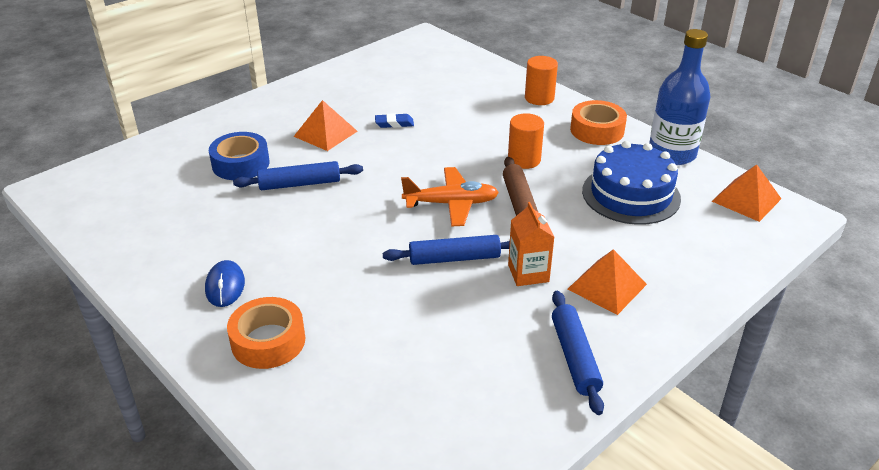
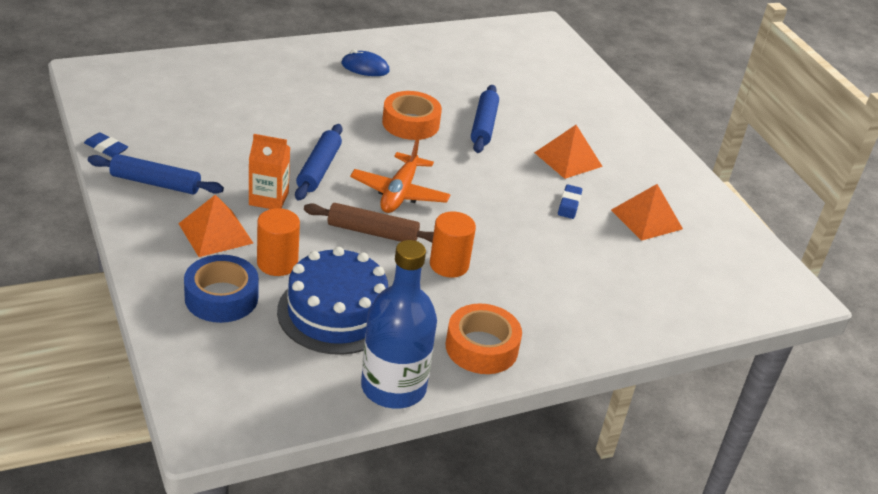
camera: 105 degrees right, 0 degrees up
blue tape [209,132,270,180] -> blue tape moved to [184,255,259,323]
orange tape [227,297,305,369] -> orange tape moved to [382,91,442,140]
orange cylinder [525,56,558,105] -> orange cylinder moved to [257,208,300,276]
orange pyramid [712,164,781,222] -> orange pyramid moved to [611,184,683,241]
none -> blue eraser [84,132,128,157]

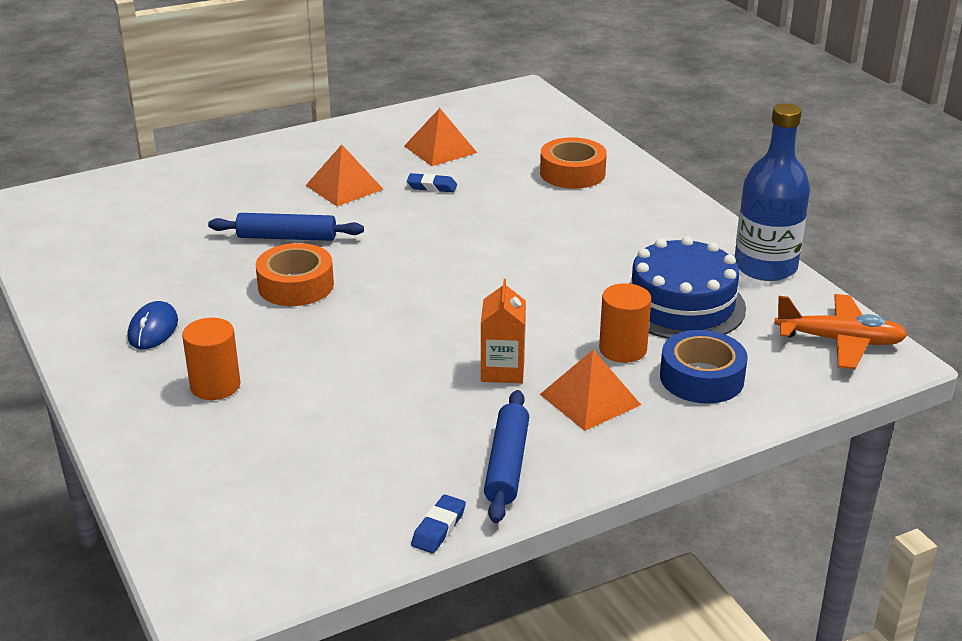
camera: 90 degrees left, 5 degrees down
blue rolling pin [295,124,342,201] -> none
brown rolling pin [304,203,434,243] -> none
orange plane [350,138,450,213] -> orange plane moved to [774,294,907,369]
orange cylinder [430,211,476,278] -> orange cylinder moved to [182,318,240,400]
orange tape [446,304,522,374] -> orange tape moved to [540,137,607,189]

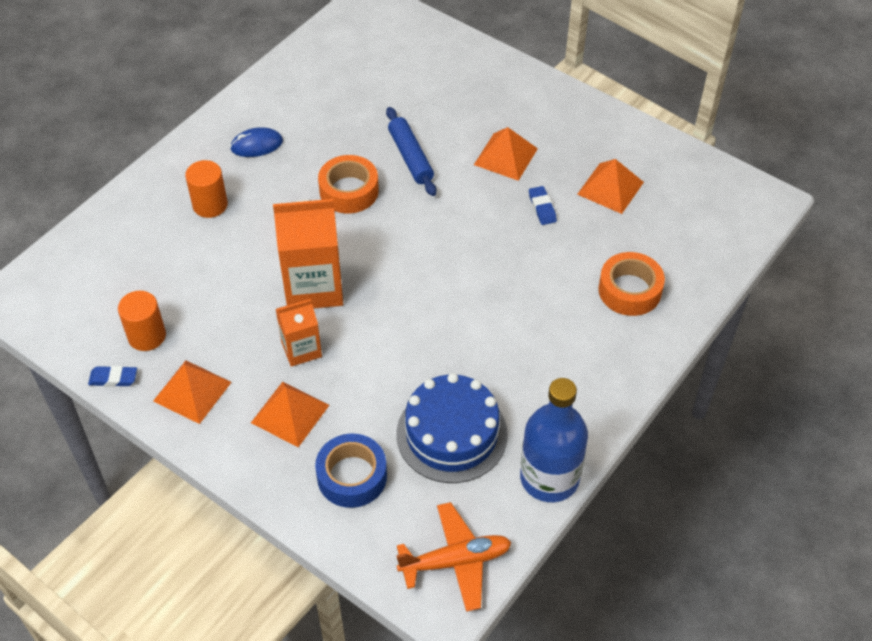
camera: 65 degrees right, 20 degrees up
blue rolling pin [484,390,529,523] -> orange pyramid [153,360,232,424]
orange cylinder [599,283,651,363] -> orange cylinder moved to [118,291,166,351]
orange plane [774,294,907,369] -> orange plane turned 90 degrees counterclockwise [396,502,512,612]
none -> orange carton [273,199,343,309]

